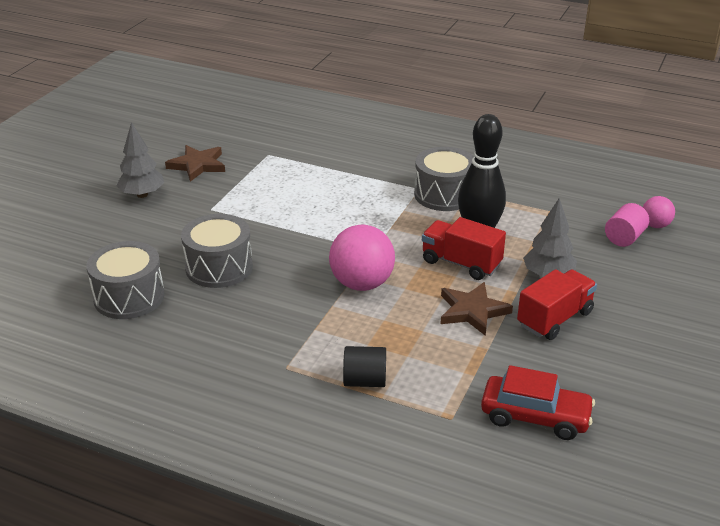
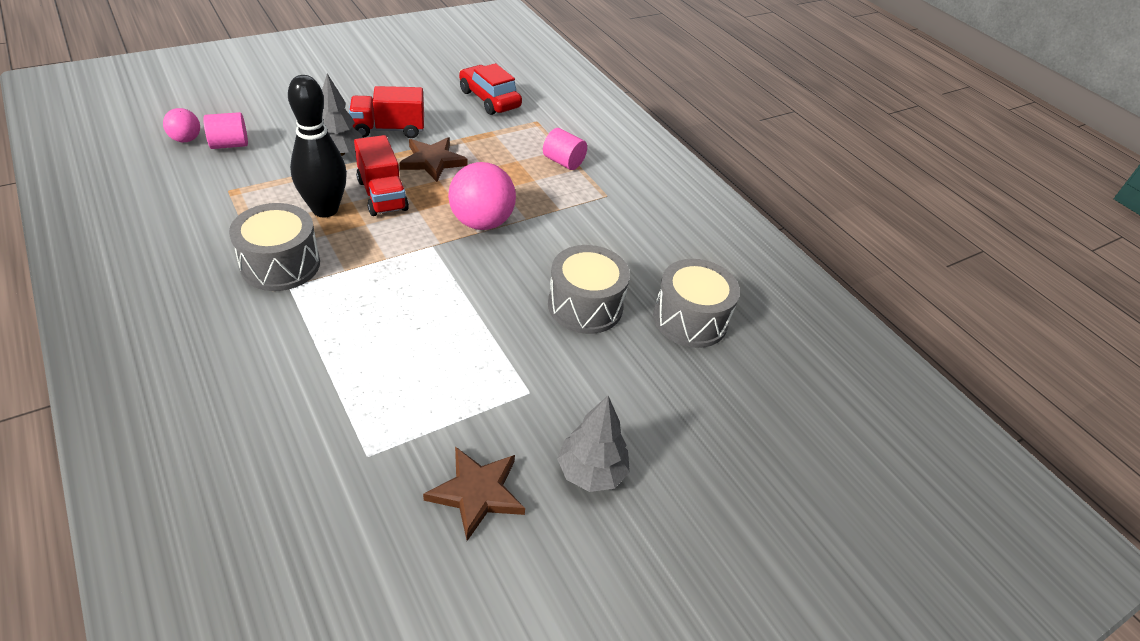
camera: 150 degrees left, 10 degrees up
black cylinder [343,346,386,387] -> pink cylinder [543,128,587,170]

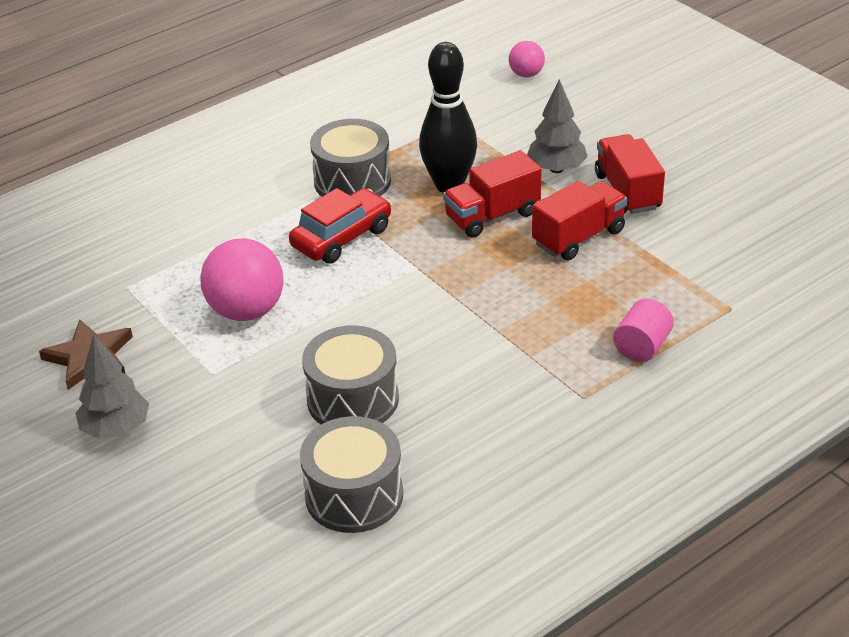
camera: 90 degrees right, 5 degrees down
pink cylinder [203,112,248,149] -> none
brown star [399,137,468,182] -> red truck [532,181,627,260]
pink ball [448,162,516,230] -> pink ball moved to [200,239,284,321]
red car [459,63,522,115] -> red car moved to [289,188,392,264]

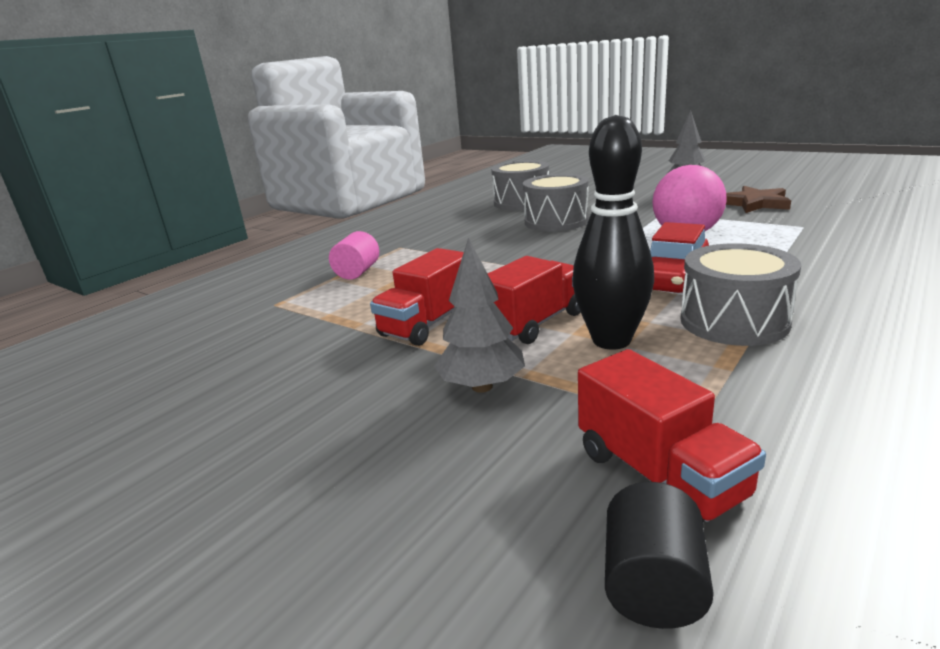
camera: 165 degrees right, 15 degrees down
pink ball [509,41,545,77] -> black cylinder [605,482,714,629]
red truck [595,134,665,214] -> red truck moved to [578,349,766,523]

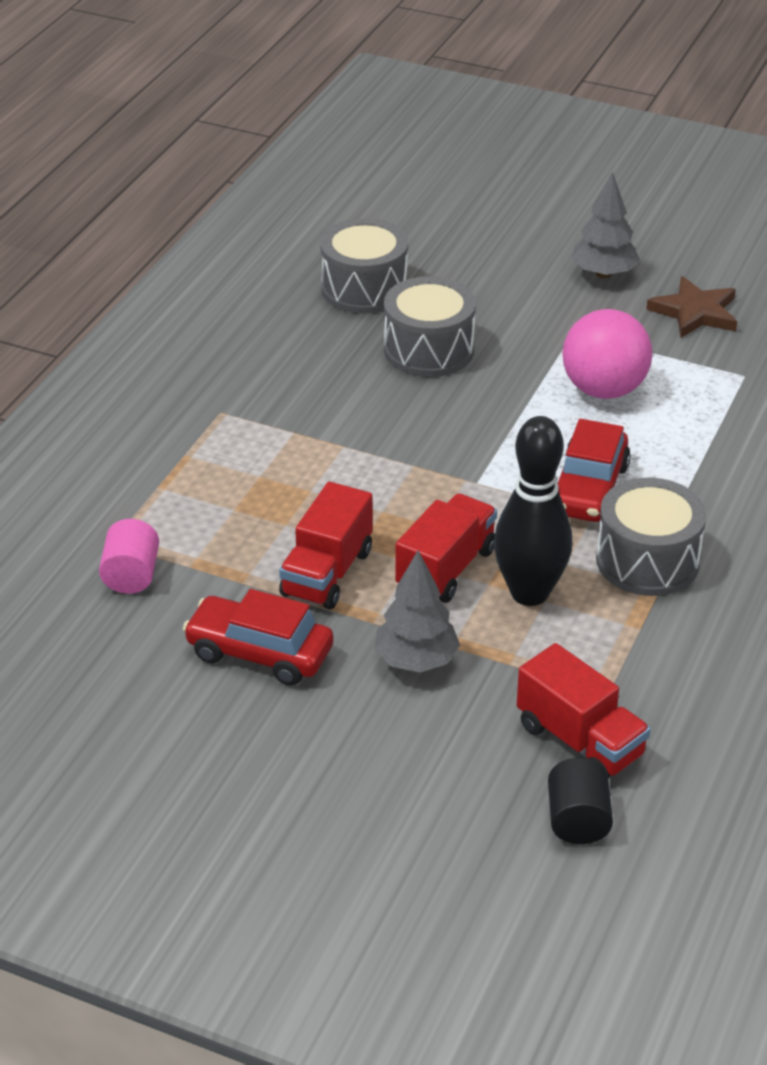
camera: 15 degrees left, 15 degrees up
pink cylinder [329,231,379,279] -> pink cylinder moved to [99,519,159,594]
none -> red car [183,589,334,686]

